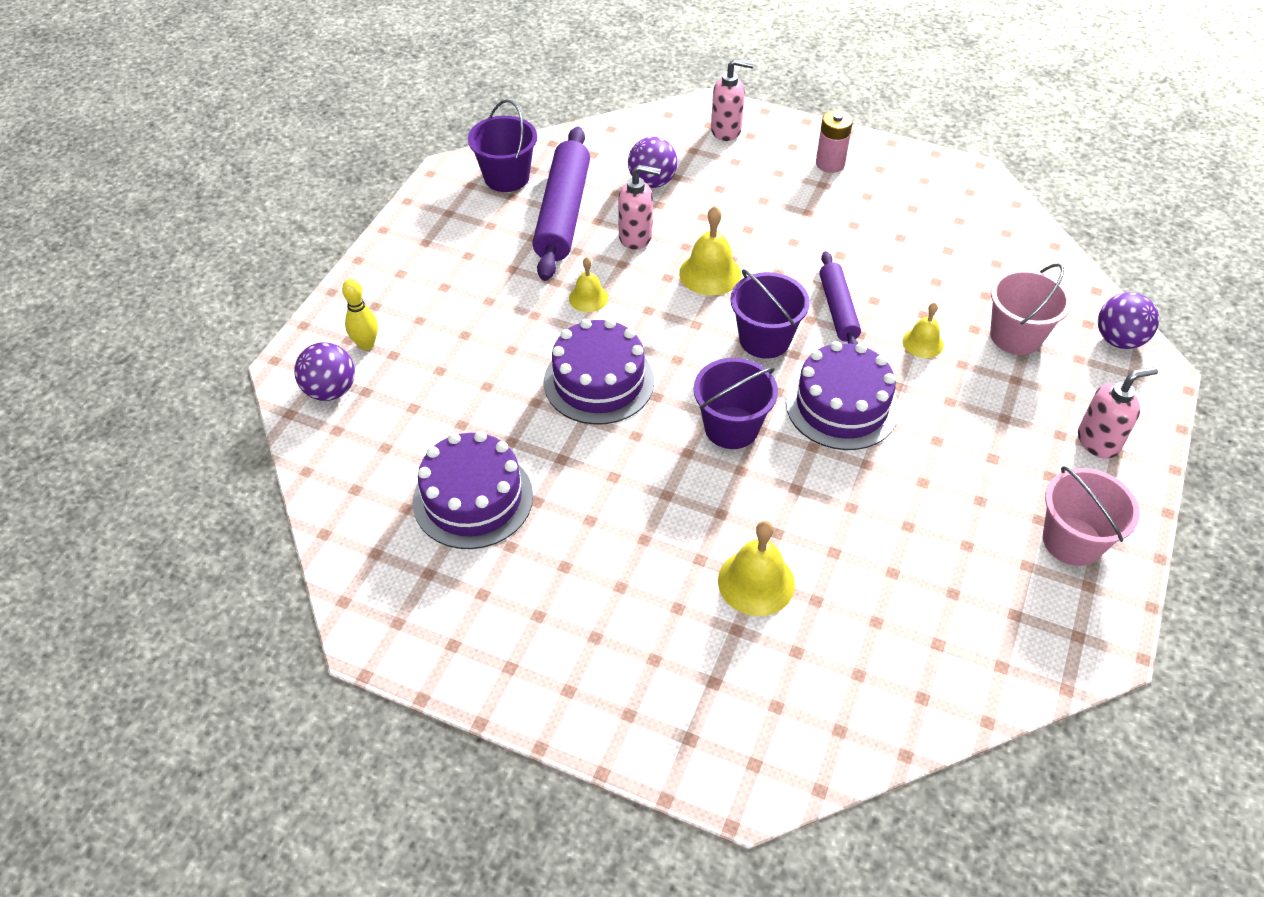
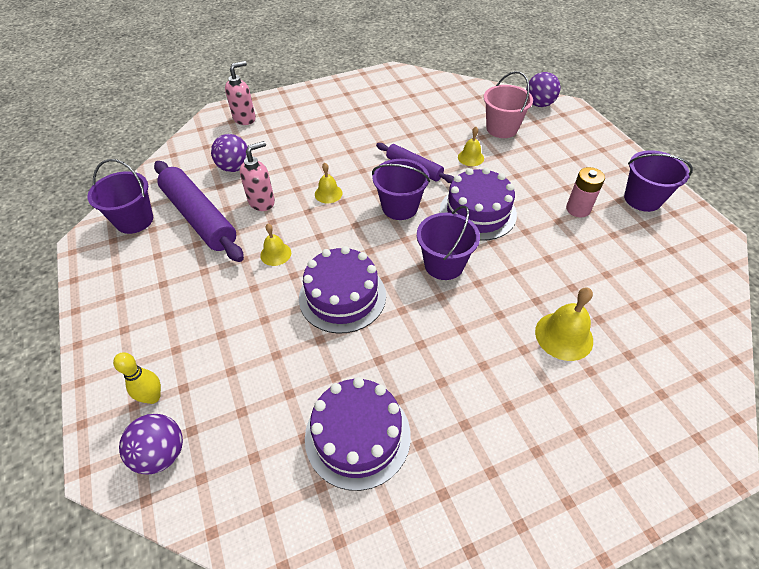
camera: 45 degrees left, 0 degrees up
yellow bell [679,206,741,296] -> yellow bell [315,163,343,204], size x0.62
pink battery [816,110,853,173] -> pink battery moved to [566,167,605,217]
pink bucket [1043,466,1140,566] -> purple bucket [624,150,693,212]
pink soap dispenser [1078,367,1158,459] -> none

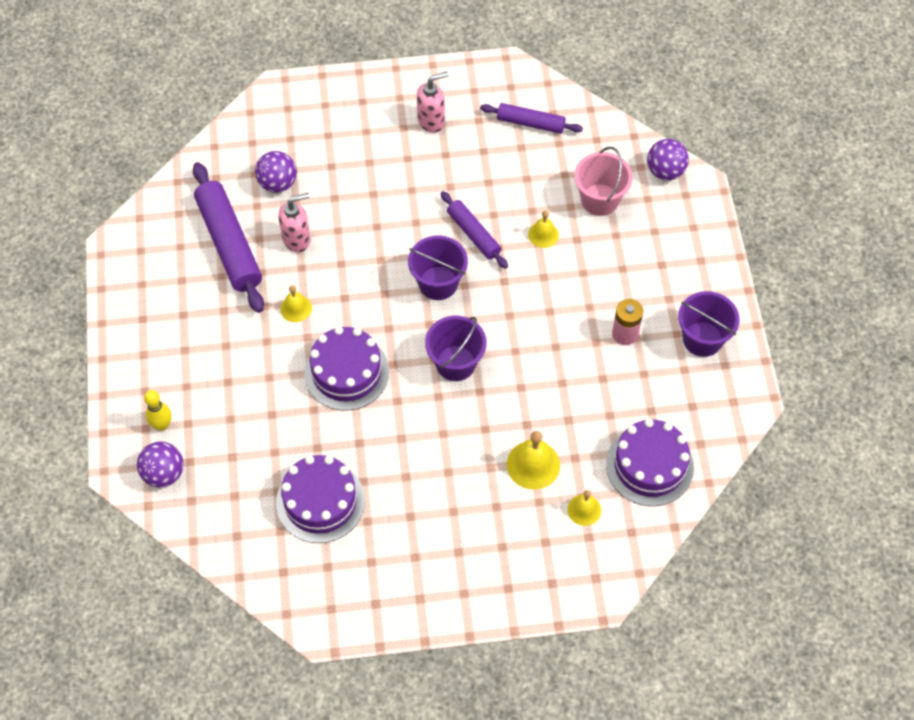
camera: 15 degrees right, 10 degrees up
purple bucket [87,159,153,234] -> none
pink soap dispenser [225,61,256,125] -> pink soap dispenser moved to [417,72,448,133]
yellow bell [315,163,343,204] -> yellow bell moved to [567,490,601,526]
purple cake [440,167,517,241] -> purple cake moved to [606,419,694,506]
none -> purple rolling pin [480,103,583,134]

